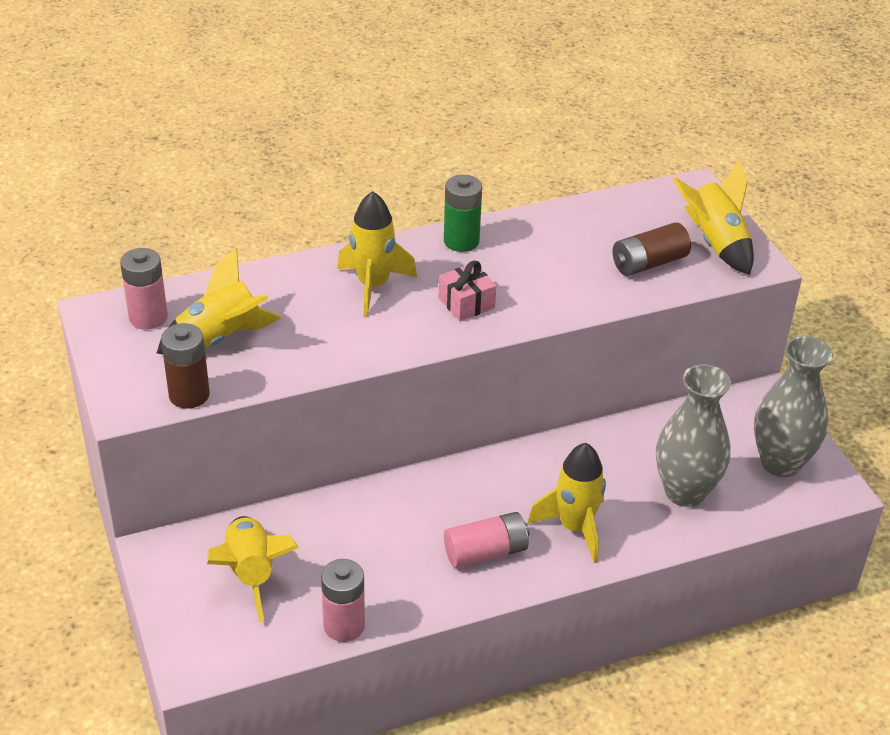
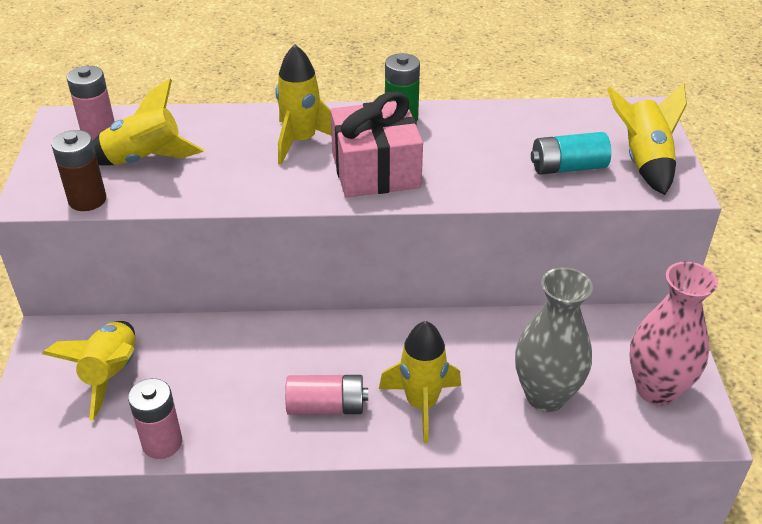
camera: 20 degrees right, 0 degrees up
pink gift [439,260,496,321] -> pink gift [330,91,423,198], size x1.91
brown battery [613,222,691,276] -> turquoise battery [531,132,611,175]
grey vase [754,336,833,477] -> pink vase [629,262,718,406]

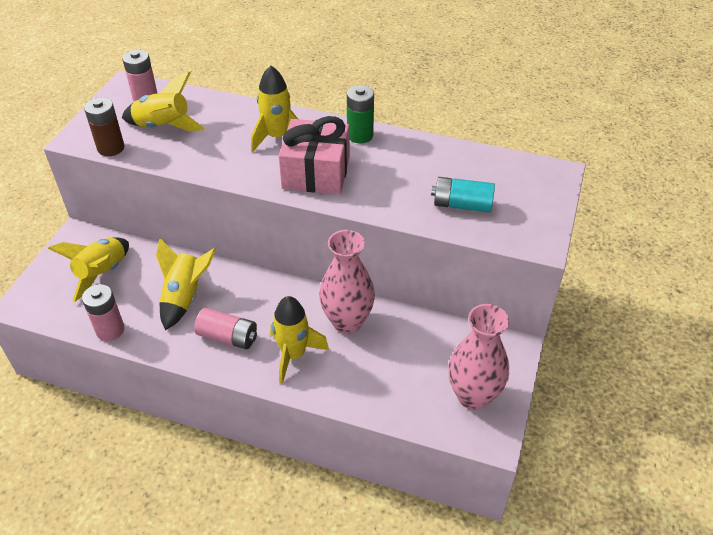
camera: 20 degrees right, 5 degrees up
grey vase [515,267,593,412] -> none
yellow rocket [607,83,687,195] -> yellow rocket moved to [156,238,216,330]
none -> pink vase [319,230,375,334]

